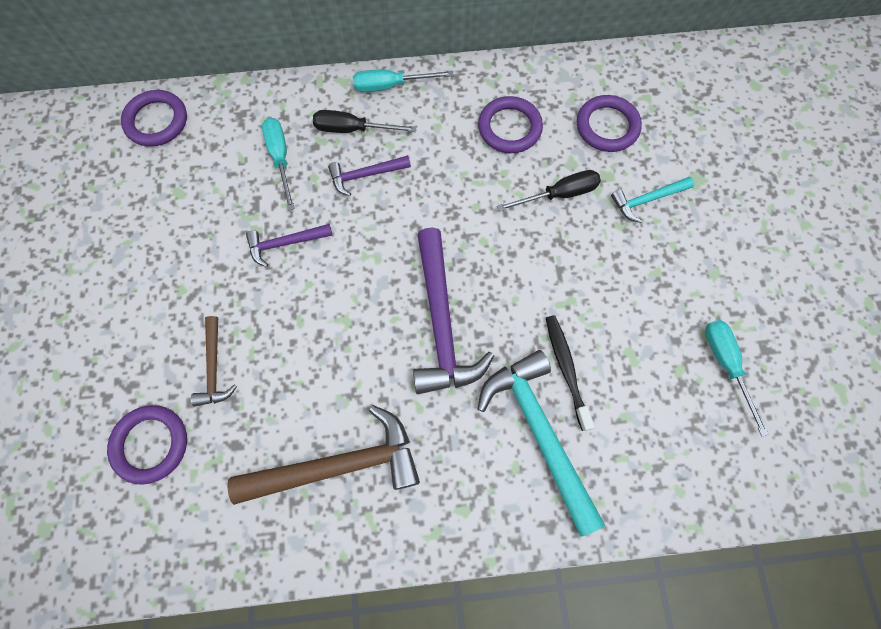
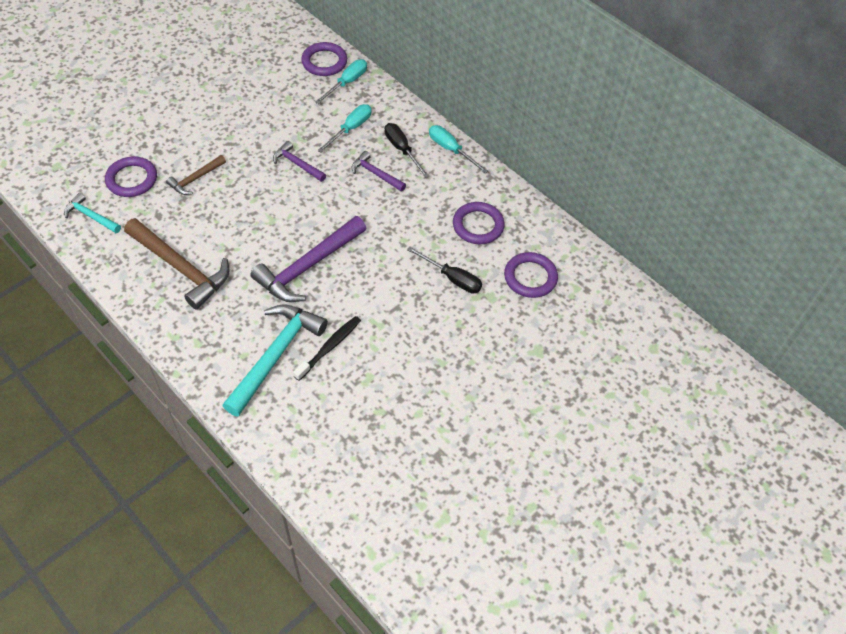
camera: 50 degrees right, 15 degrees down
turquoise hammer [611,176,694,223] -> turquoise hammer moved to [64,193,121,233]
turquoise screwdriver [705,320,769,437] -> turquoise screwdriver moved to [315,59,367,104]

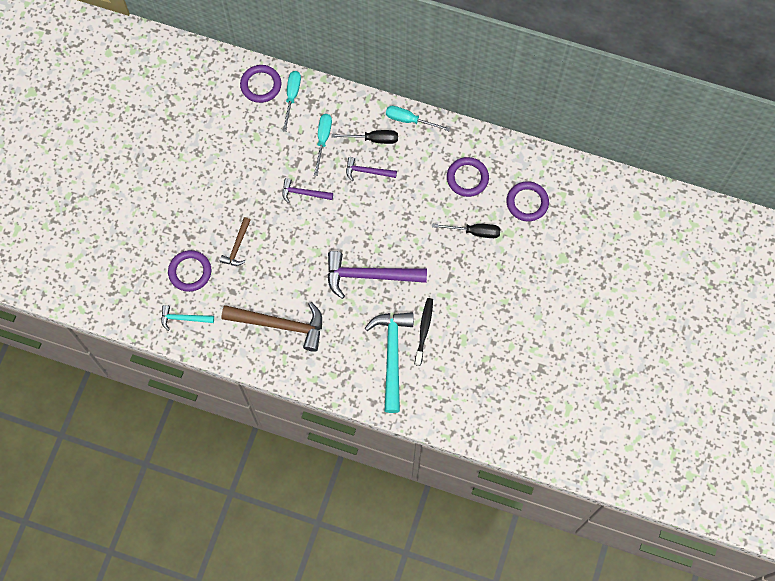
camera: 25 degrees left, 15 degrees up
purple hammer [250,216,367,302] -> purple hammer turned 75 degrees clockwise [327,251,427,299]
black screwdriver [385,123,429,178] -> black screwdriver turned 150 degrees clockwise [331,130,398,144]

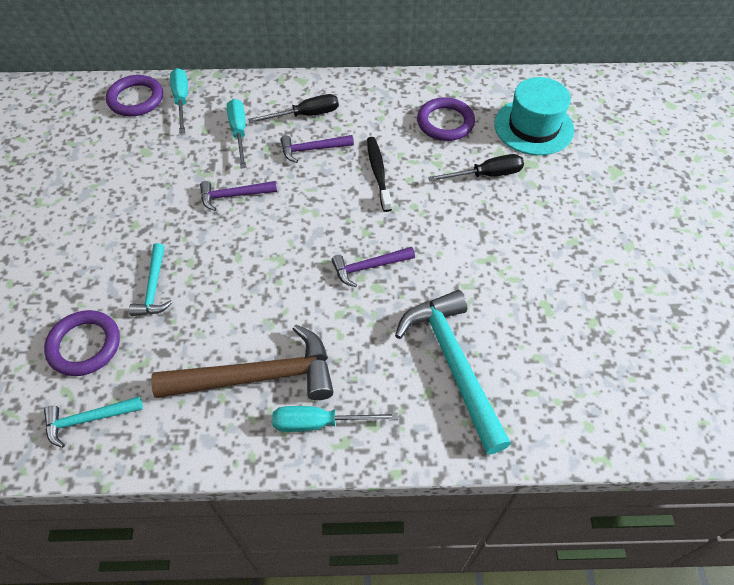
camera: 20 degrees left, 15 degrees down
brown hammer [220,217,251,266] -> turquoise hammer [129,243,173,316]
purple hammer [327,251,427,299] -> purple hammer [332,247,415,287], size x0.52
turquoise screwdriver [386,106,450,131] -> turquoise screwdriver moved to [272,406,398,432]
black toothbrush [415,298,433,366] -> black toothbrush moved to [367,137,392,212]
purple ring [506,181,549,221] -> turquoise hat [494,77,574,155]

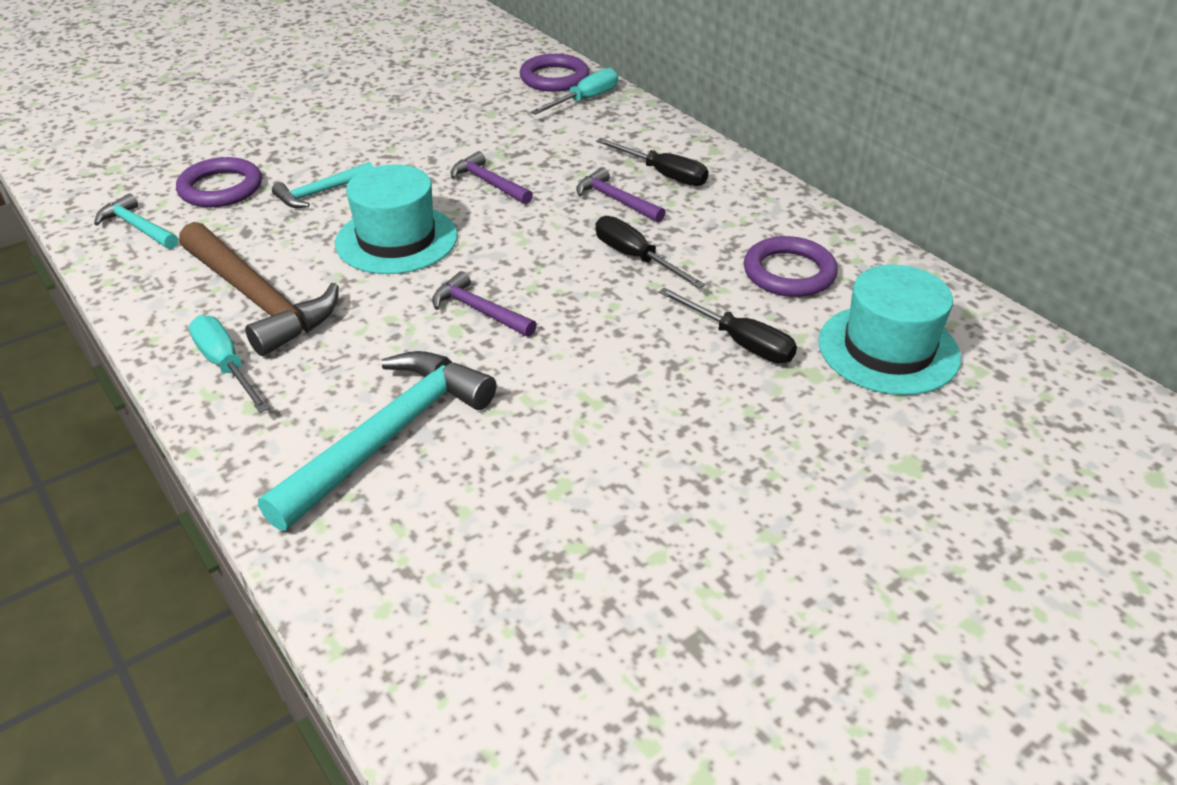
camera: 55 degrees right, 15 degrees down
turquoise screwdriver [227,99,246,168] -> none
black toothbrush [367,137,392,212] -> black screwdriver [595,216,705,288]
none -> turquoise hat [335,164,457,274]

